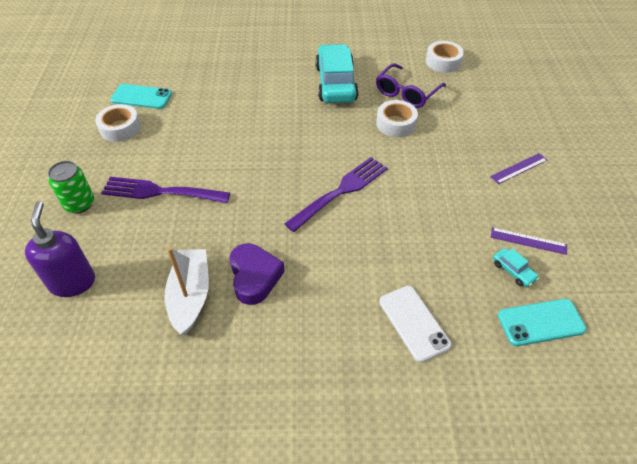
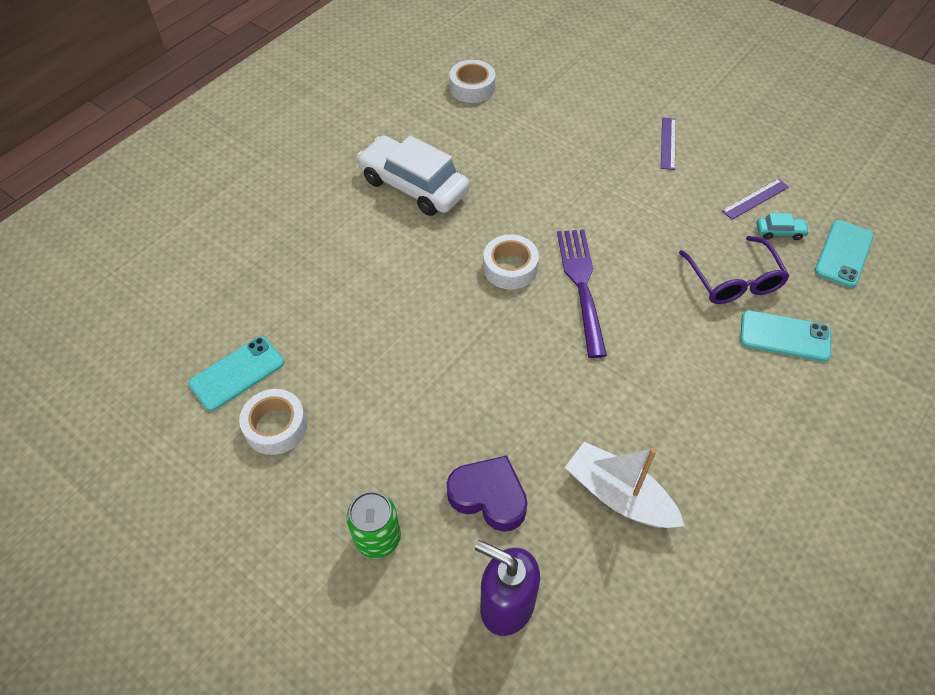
camera: 50 degrees left, 5 degrees up
purple fork [101,177,230,203] -> none
purple heart [230,243,285,305] -> purple heart moved to [447,455,528,532]
turquoise car [315,44,359,103] -> white car [357,135,470,216]
purple glasses [376,63,446,108] -> purple glasses moved to [679,236,789,304]
white tape [376,100,418,137] -> white tape moved to [483,234,539,290]
white phone [379,286,451,363] -> turquoise phone [740,310,831,362]

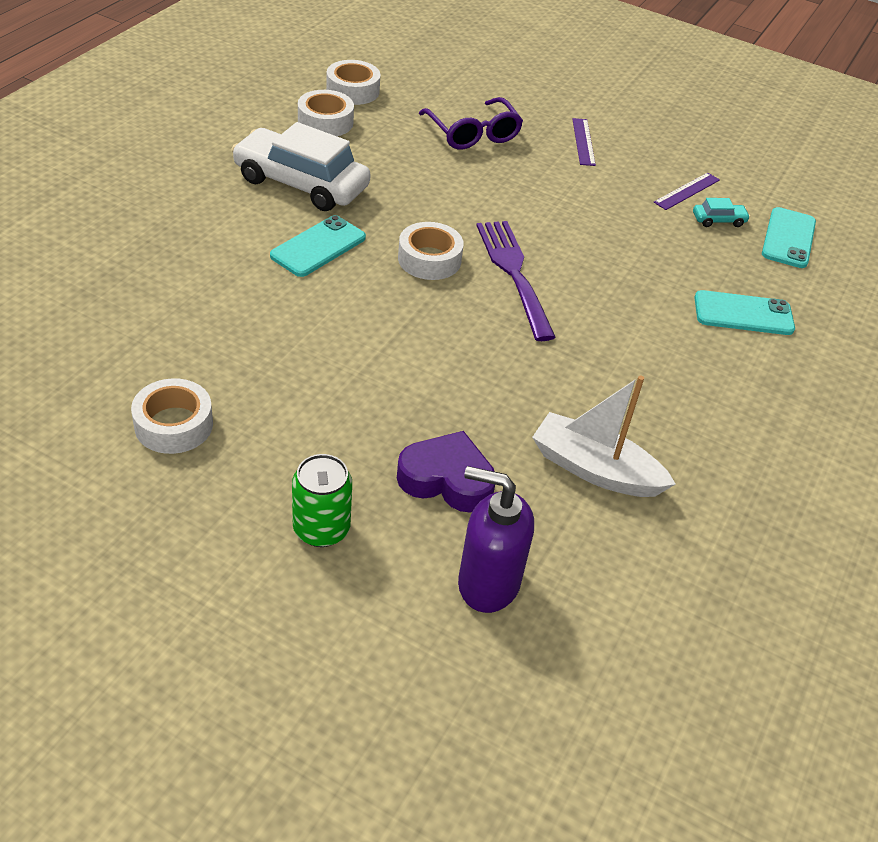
camera: 15 degrees left, 10 degrees down
turquoise phone [189,336,284,411] -> turquoise phone moved to [270,215,366,277]
purple glasses [679,236,789,304] -> purple glasses moved to [419,97,523,150]
none -> white tape [298,90,354,136]

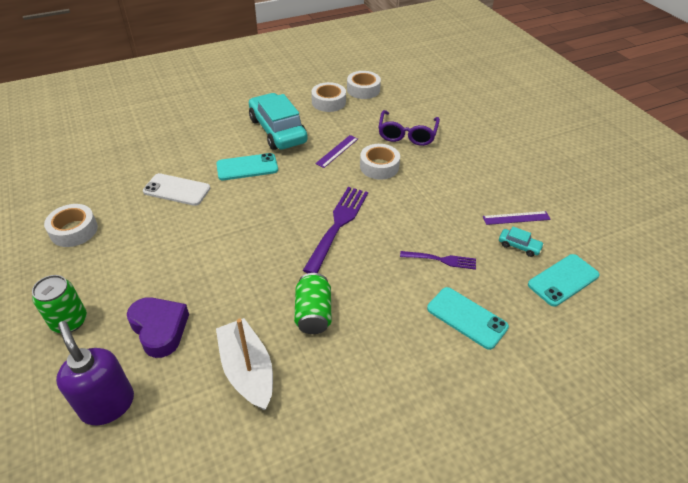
camera: 40 degrees right, 0 degrees up
white car [231,122,371,211] -> turquoise car [249,93,308,150]
white tape [398,222,464,280] -> white tape moved to [360,144,400,180]
purple ruler [572,118,596,166] -> purple ruler moved to [315,135,358,168]
none -> white phone [143,173,211,206]
none -> green can [294,273,331,334]
none -> purple fork [400,251,476,270]

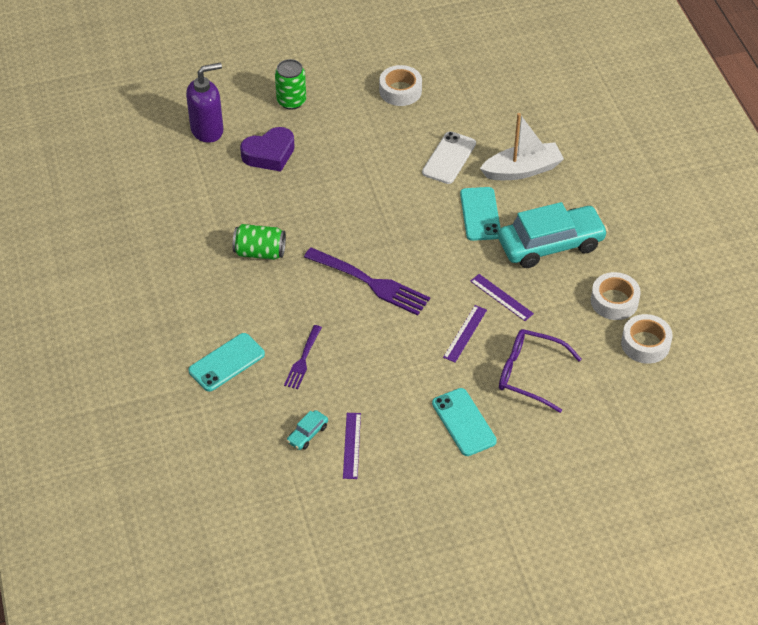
camera: 100 degrees right, 5 degrees up
white boat [216,318,273,410] -> white boat moved to [480,113,564,180]
white tape [360,144,400,180] -> purple ruler [443,305,487,363]
turquoise phone [528,254,600,307] -> turquoise phone moved to [432,388,497,456]

